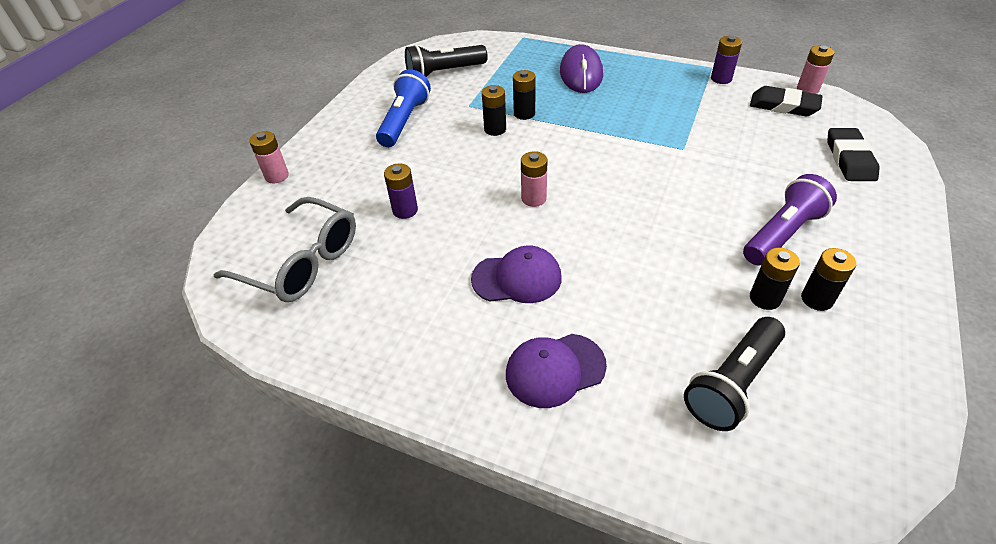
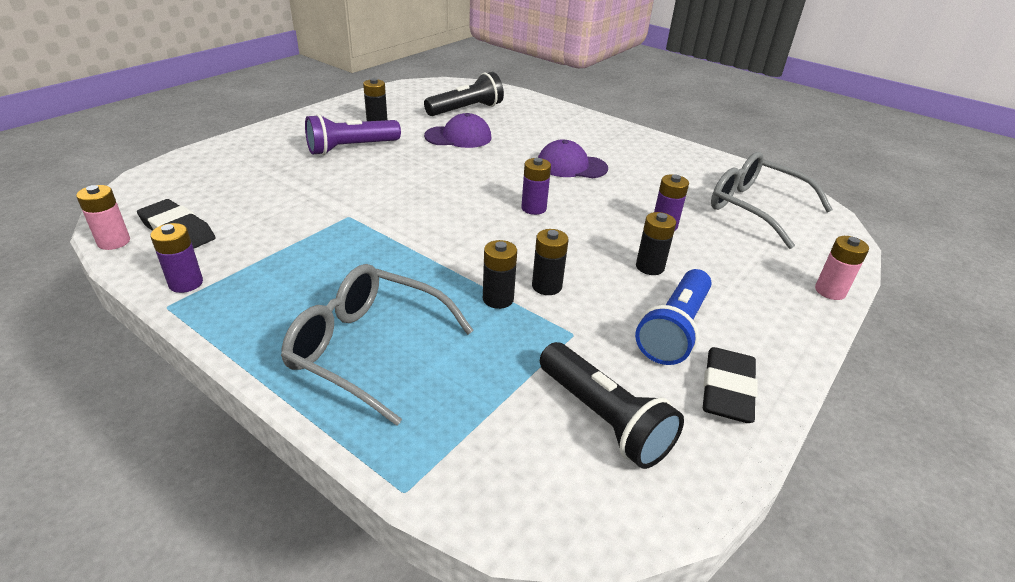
camera: 170 degrees left, 10 degrees down
black flashlight [405,44,488,77] -> black flashlight turned 60 degrees clockwise [540,342,684,469]
purple cap [506,334,607,408] -> purple cap moved to [424,113,491,148]
pink battery [521,151,547,207] -> purple battery [521,158,551,215]
purple mouse [560,44,603,93] -> grey glasses [281,264,474,426]
black battery [750,248,800,310] -> black battery moved to [636,212,676,275]
black eraser [827,128,880,181] -> black eraser moved to [703,347,758,423]

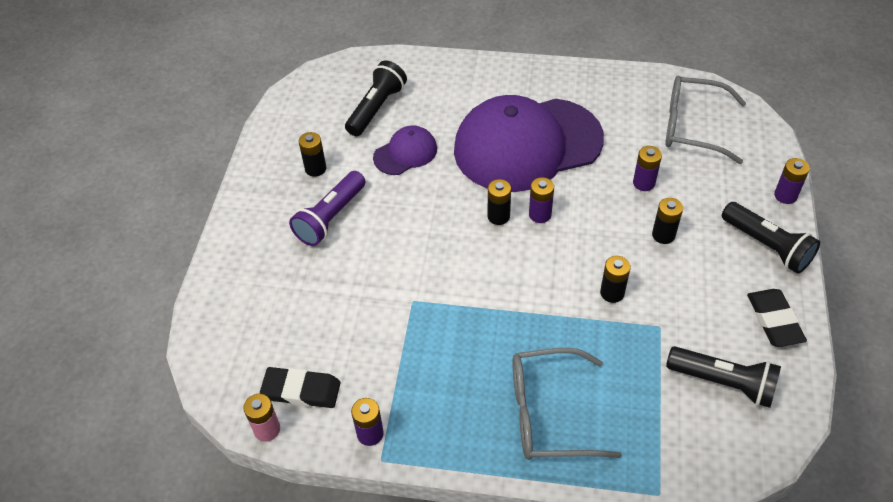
camera: 25 degrees left, 15 degrees up
black battery [483,240,517,309] -> black battery moved to [488,179,511,225]
purple cap [538,140,608,178] -> purple cap [454,95,604,192], size x2.26
blue flashlight [635,269,712,365] -> none
pink battery [815,236,869,300] -> purple battery [774,158,810,204]
none -> black flashlight [722,202,820,274]

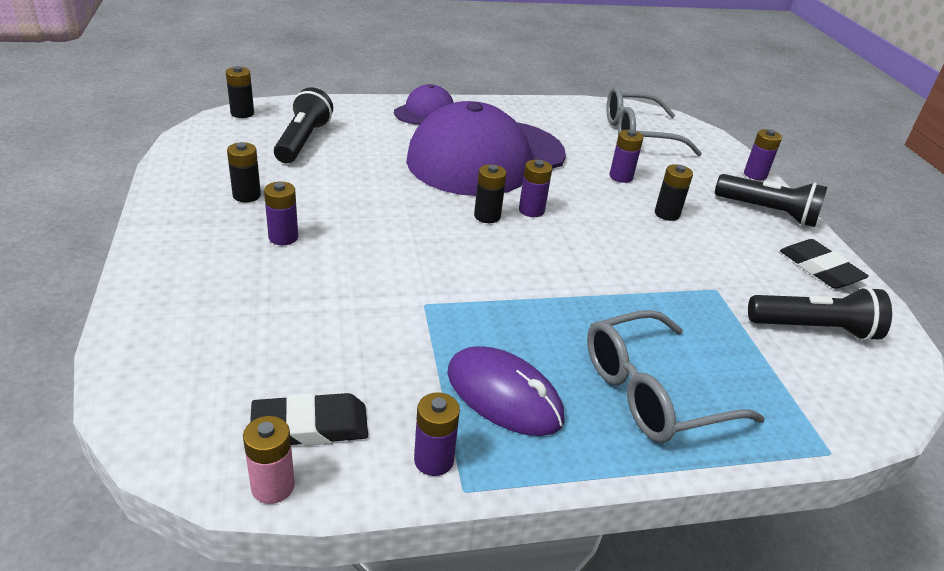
camera: 25 degrees left, 15 degrees down
purple flashlight [289,171,366,246] -> purple battery [264,182,298,245]
purple cap [373,125,437,175] -> purple cap moved to [394,84,454,125]
black battery [600,256,631,303] -> black battery moved to [226,66,254,118]
none -> purple mouse [447,346,565,436]

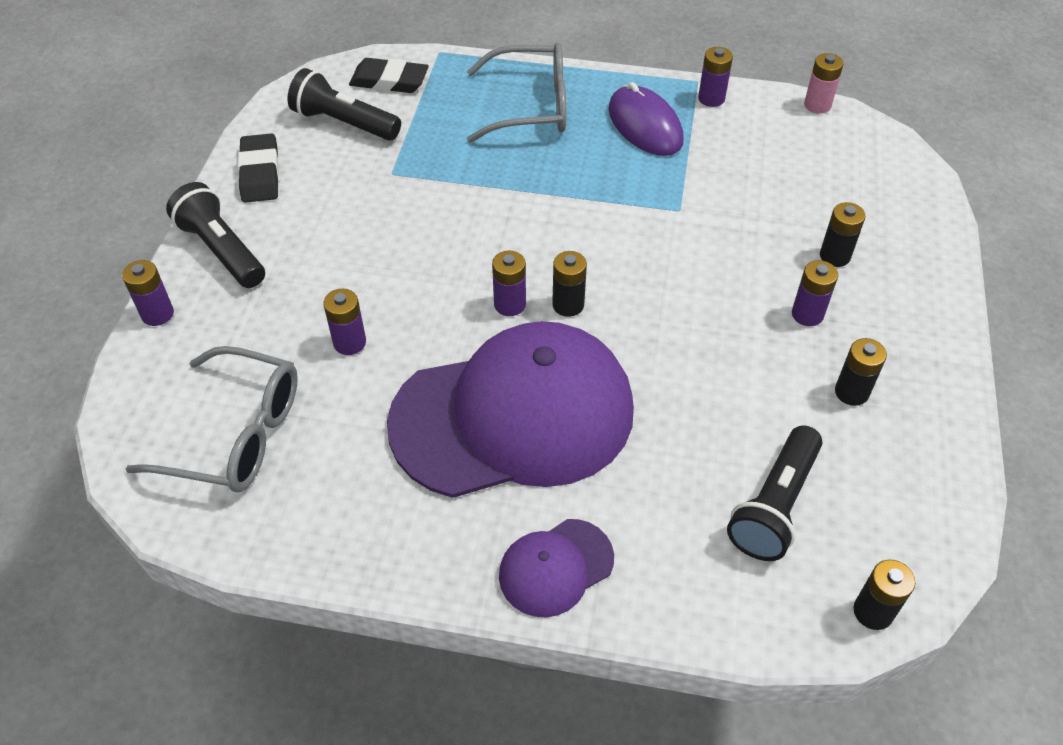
camera: 155 degrees left, 15 degrees up
black eraser [250,393,368,446] -> black eraser moved to [349,58,429,93]
black battery [655,164,693,221] -> black battery moved to [820,202,866,267]

